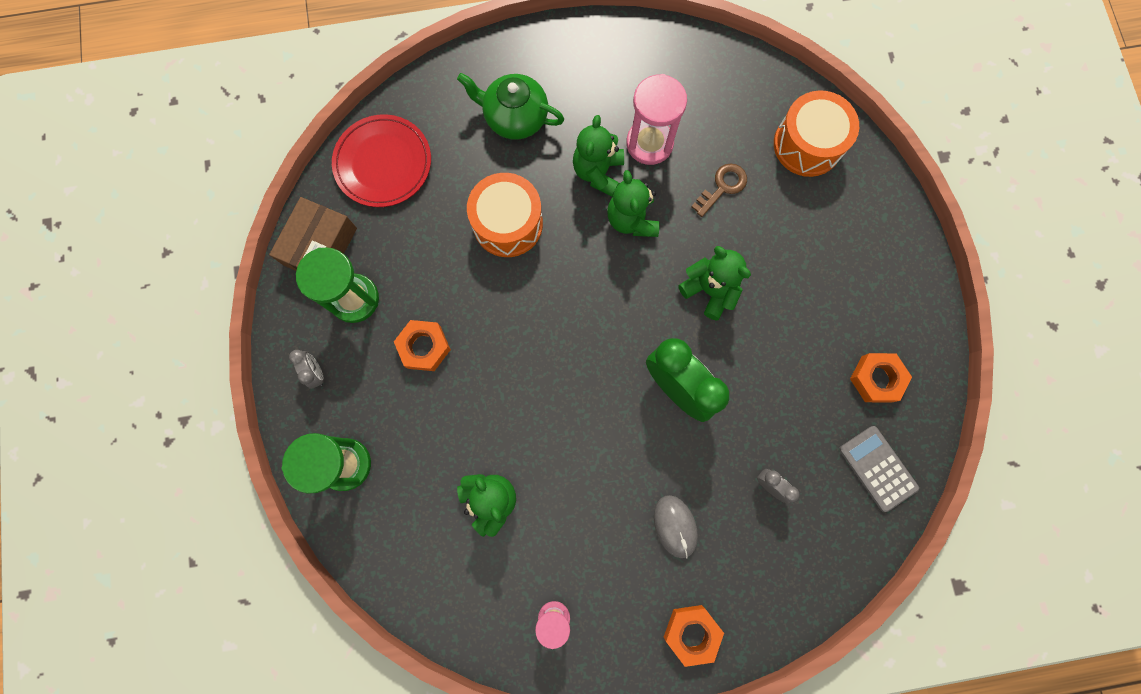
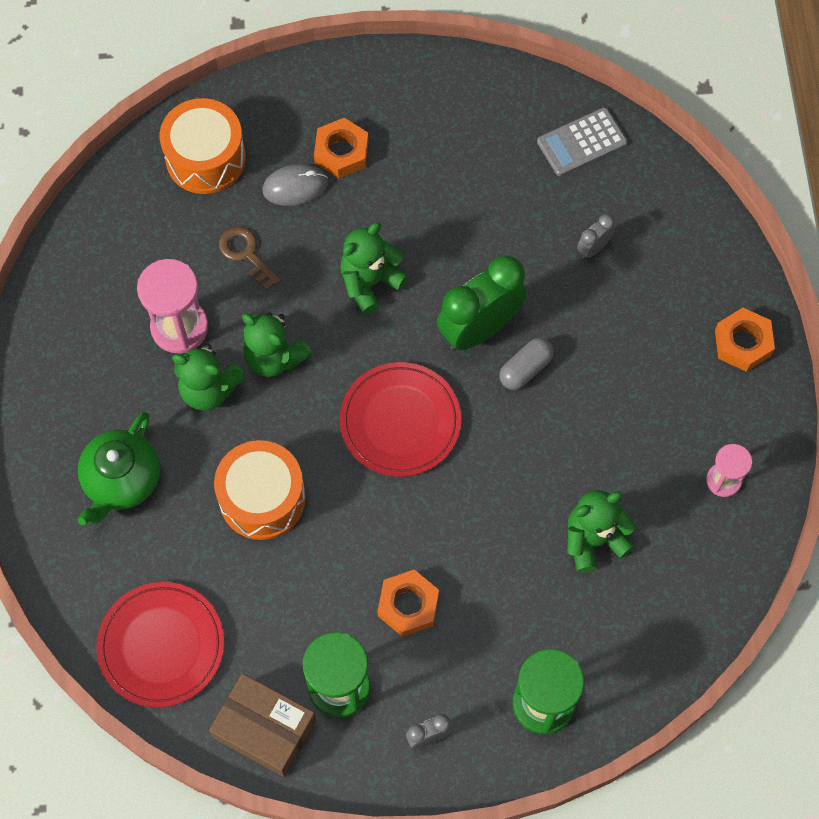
camera: 85 degrees left, 10 degrees down
green teddy bear [607,170,660,237] -> green teddy bear turned 45 degrees clockwise [242,313,313,377]
grey mouse [654,495,698,558] -> grey mouse moved to [263,164,328,206]
orange nut [850,353,912,403] -> orange nut moved to [314,118,369,179]
none -> red plate [340,362,461,477]
none -> grey capsule [499,338,553,390]

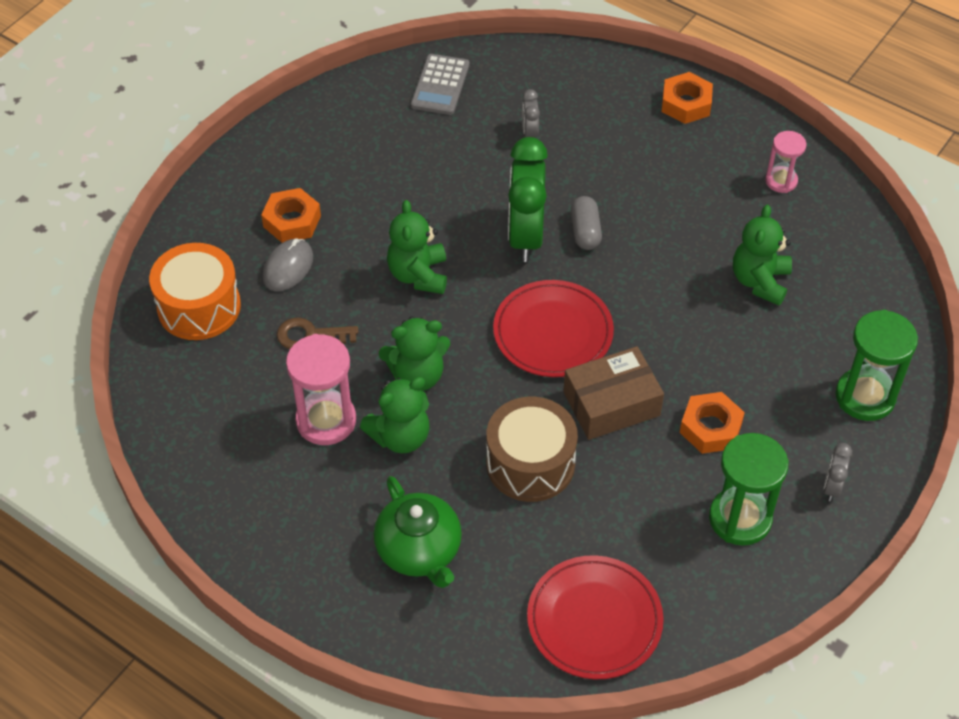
camera: 50 degrees left, 15 degrees down
brown box [209,673,317,777] -> brown box moved to [563,346,664,440]
orange drum [214,440,306,540] -> brown drum [486,397,578,502]

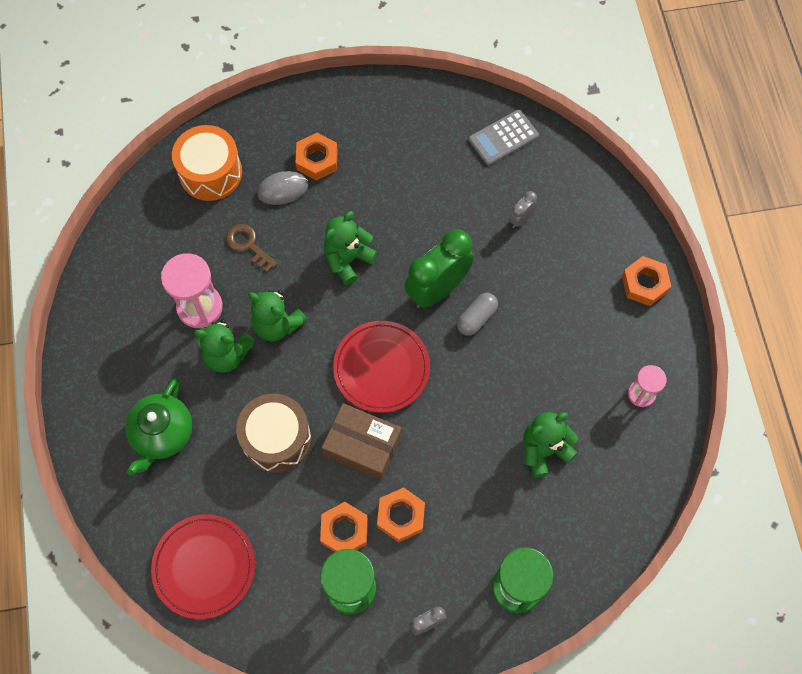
camera: 45 degrees right, 15 degrees up
none -> orange nut [320,502,368,552]

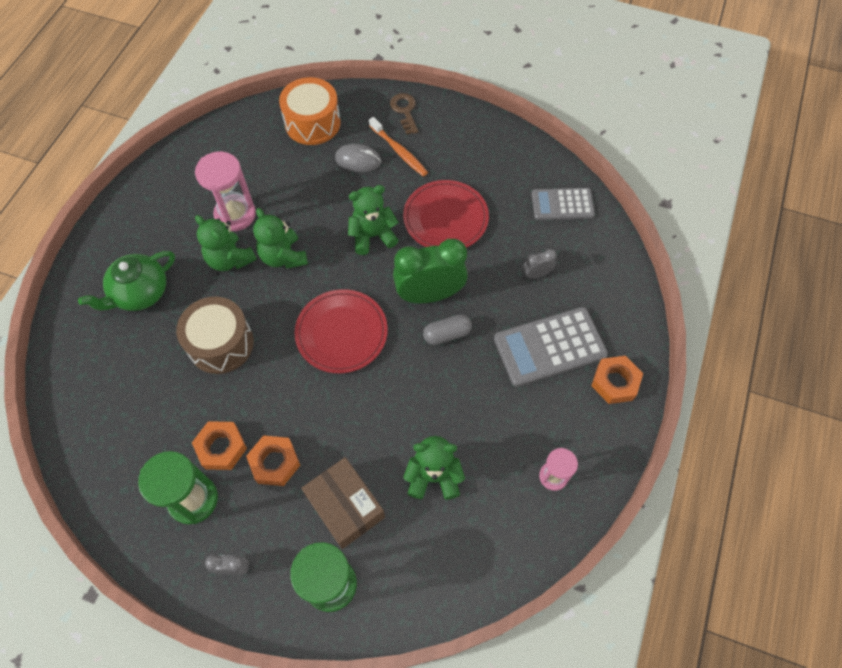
camera: 30 degrees right, 5 degrees down
red plate [151,514,255,619] -> red plate moved to [403,180,489,248]
brown key [226,224,278,272] -> brown key moved to [390,93,418,135]
orange nut [296,133,338,181] -> orange toothbrush [369,117,428,177]
brown box [322,403,401,480] -> brown box moved to [301,457,385,549]
none -> grey calculator [494,307,608,387]

